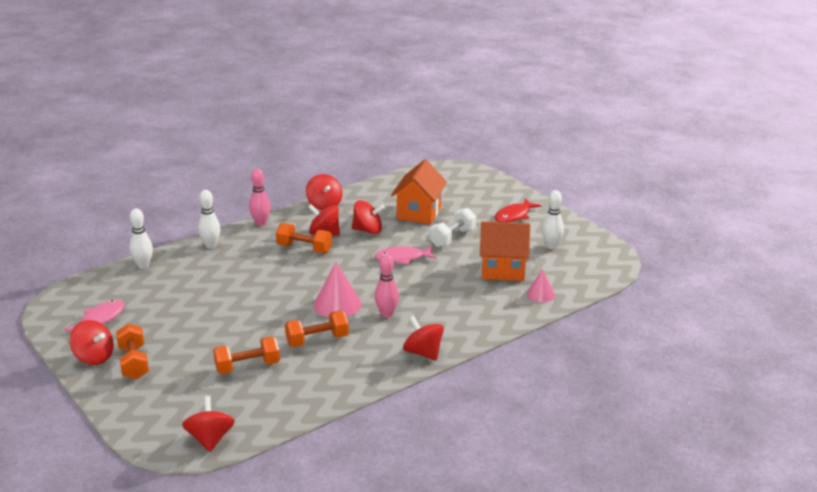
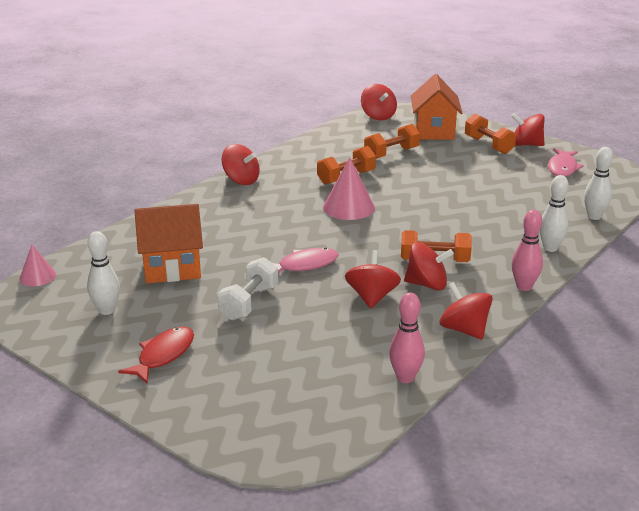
camera: 165 degrees right, 0 degrees up
red spinning top [352,200,385,234] -> red spinning top turned 105 degrees clockwise [345,250,401,308]
pink bowling pin [375,254,399,318] -> pink bowling pin moved to [389,293,425,383]
orange house [391,159,447,224] -> orange house moved to [411,74,462,140]
pink cone [527,269,555,302] -> pink cone moved to [19,245,56,286]

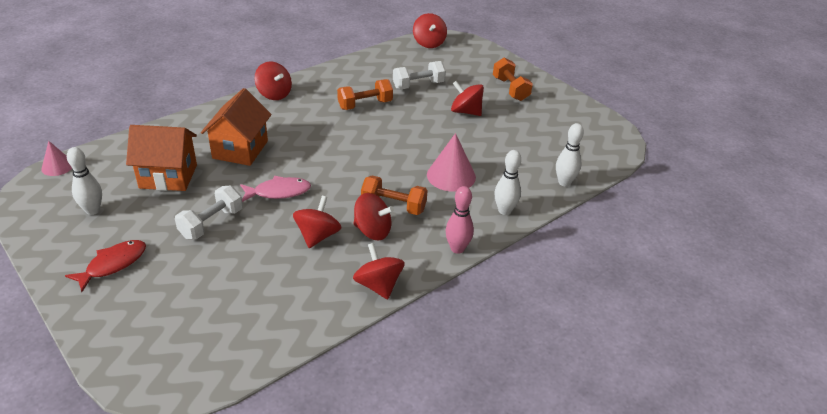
camera: 10 degrees right, 10 degrees up
pink cone [323,157,375,220] -> pink cone moved to [427,133,476,192]
orange dumbbell [364,124,420,159] -> white dumbbell [393,61,446,89]
pink bowling pin [389,293,425,383] -> none
orange house [411,74,462,140] -> orange house moved to [201,88,272,166]
red spinning top [511,113,544,146] -> red spinning top moved to [451,81,484,116]
pink fish [548,149,584,177] -> none

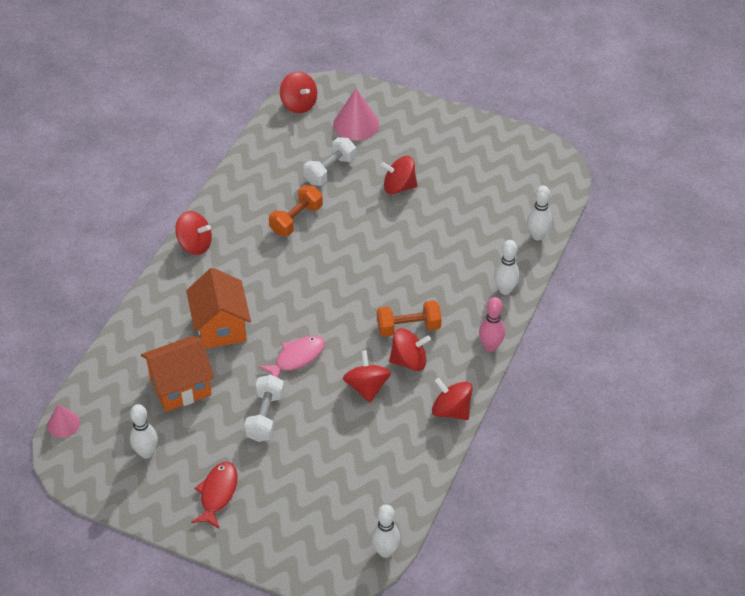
camera: 25 degrees left, 10 degrees up
pink cone [427,133,476,192] -> pink cone moved to [333,88,379,141]
orange dumbbell [493,58,533,101] -> none
none -> white bowling pin [371,504,400,558]

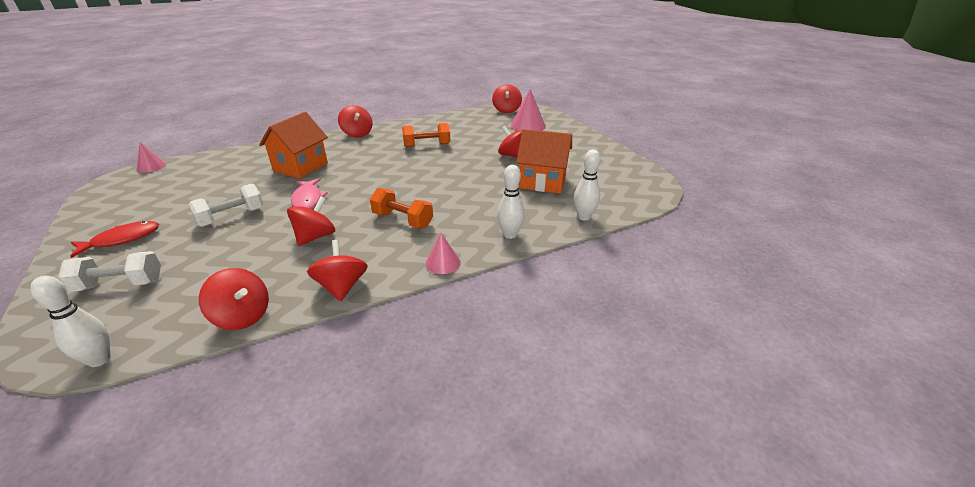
camera: 40 degrees right, 15 degrees down
white bowling pin [130,404,158,459] -> none
orange house [141,336,214,412] -> orange house moved to [516,129,572,193]
pink fish [259,335,325,378] -> pink fish turned 75 degrees clockwise [291,178,328,209]
white dumbbell [303,137,356,186] -> white dumbbell moved to [58,251,161,292]
red spinning top [389,328,431,371] -> red spinning top moved to [199,268,269,330]
pink bowling pin [479,297,505,352] -> pink cone [426,233,461,274]

